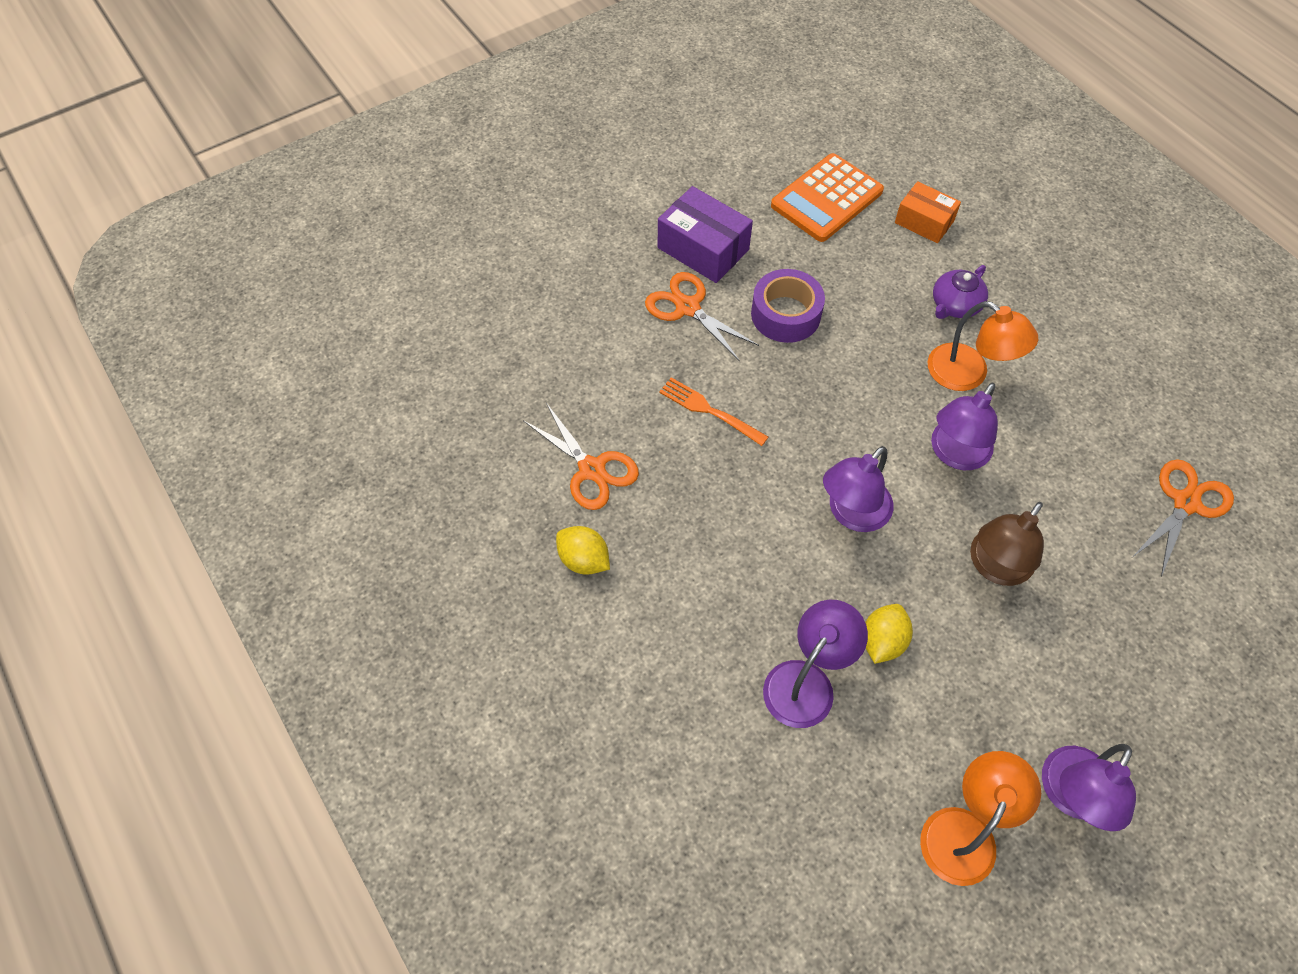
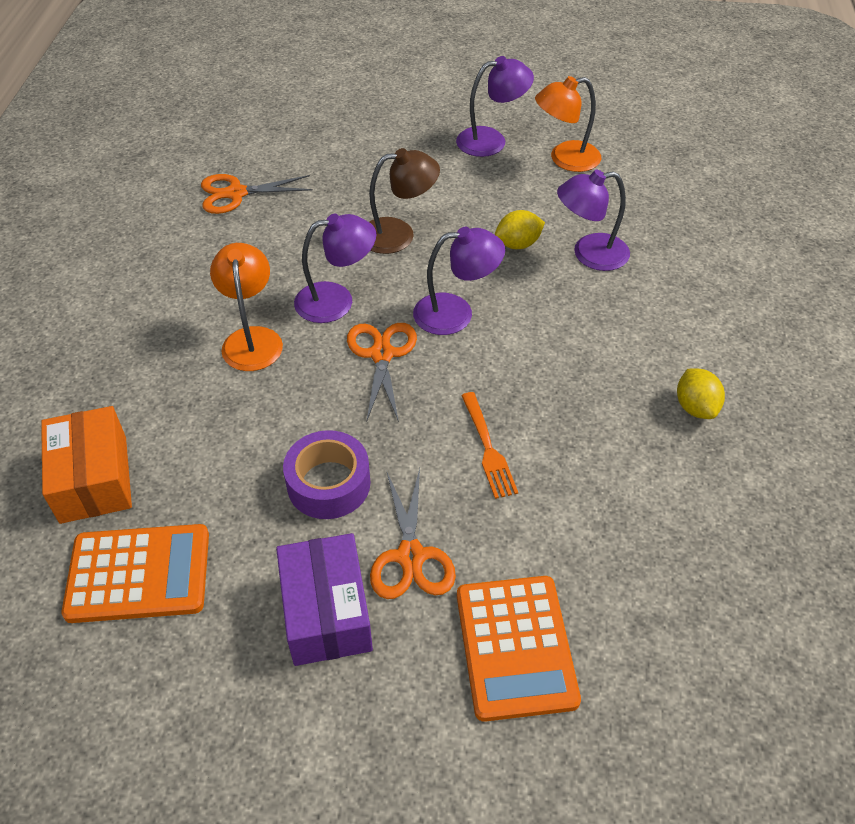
camera: 140 degrees left, 10 degrees down
orange scissors [523,403,639,510] -> orange scissors moved to [347,323,417,422]
orange box [895,181,961,243] -> orange box [41,406,132,524], size x1.51
purple teapot [933,265,988,319] -> none
none -> orange calculator [457,576,581,722]

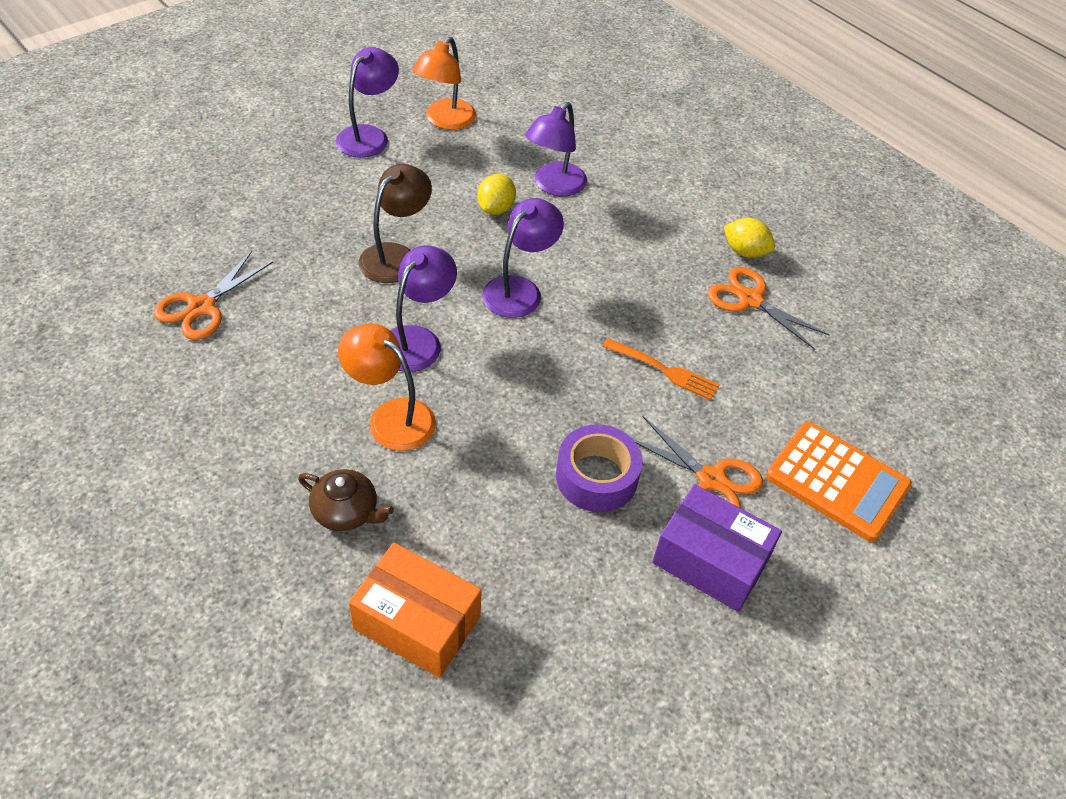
camera: 50 degrees left, 0 degrees up
orange calculator [61,524,209,623] -> none
orange scissors [347,323,417,422] -> orange scissors moved to [708,267,830,350]
none -> brown teapot [298,469,394,531]

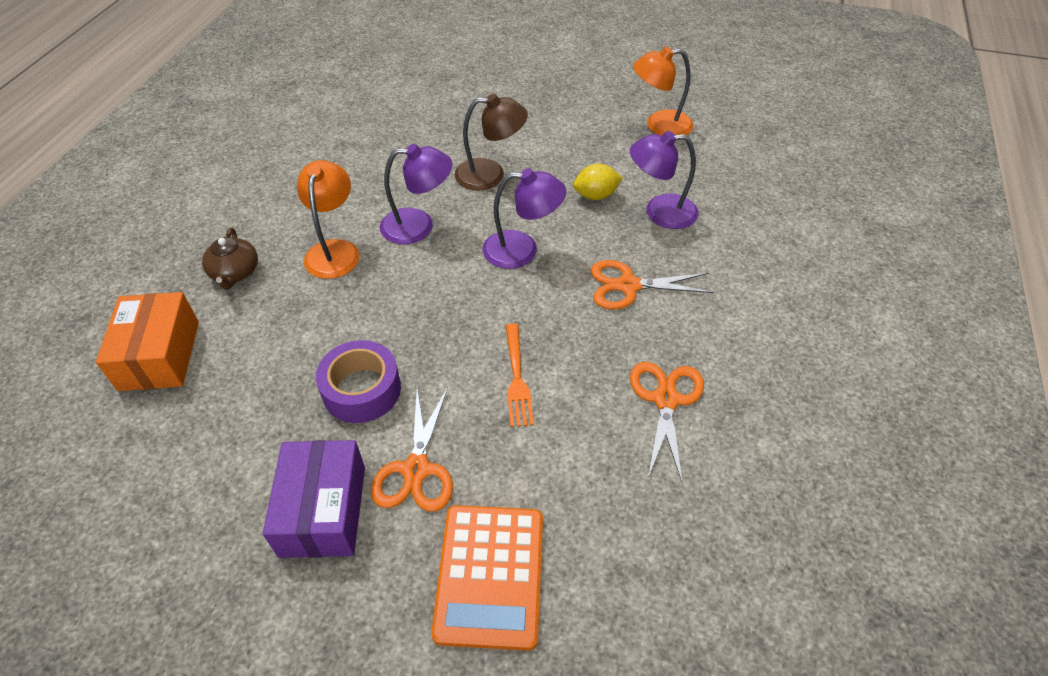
camera: 60 degrees right, 0 degrees up
orange scissors [153,251,273,340] -> orange scissors moved to [591,260,714,310]
purple lamp [336,47,399,158] -> none
yellow lemon [723,218,775,258] -> none

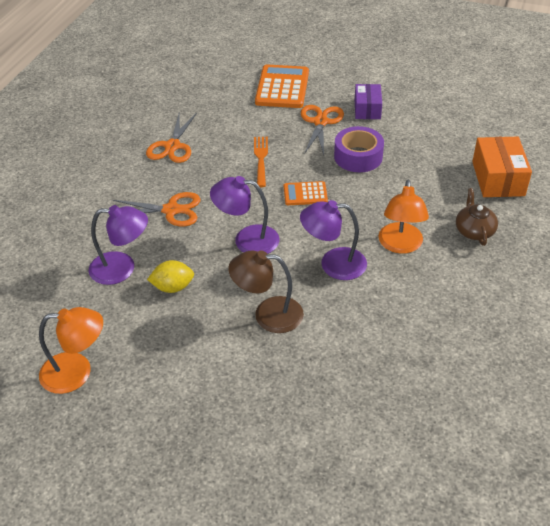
camera: 175 degrees left, 5 degrees down
purple box [263,440,365,558] -> purple box [355,84,382,119], size x0.66
none -> orange calculator [284,181,328,205]

